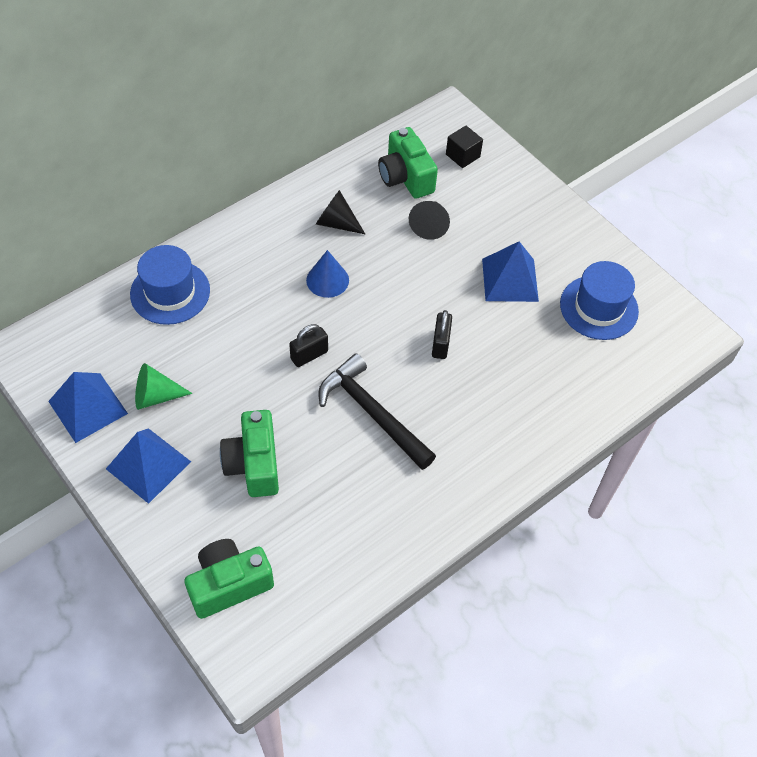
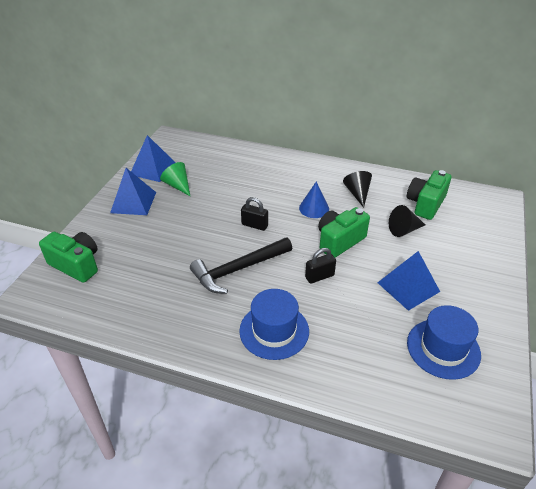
camera: 60 degrees right, 15 degrees down
blue hat [130,245,210,325] -> blue hat moved to [239,289,309,360]
green camera [220,410,279,497] -> green camera moved to [318,207,370,258]
black hammer [318,353,436,470] -> black hammer turned 135 degrees counterclockwise [190,237,292,294]
black cube [446,126,483,168] -> none

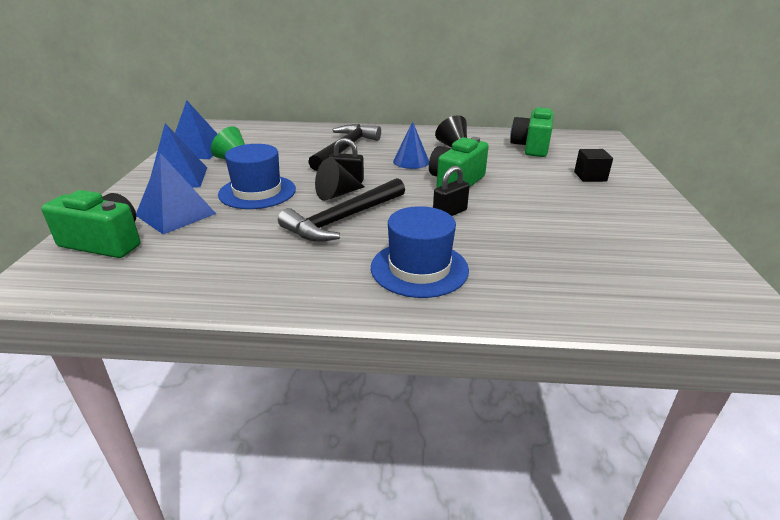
camera: 15 degrees left, 10 degrees down
blue pyramid [377,251,440,311] -> blue pyramid moved to [136,153,216,234]
black cone [389,205,425,237] -> black cone moved to [315,158,365,201]
blue hat [407,305,481,380] -> blue hat moved to [218,144,296,209]
none -> black hammer [308,124,381,171]
none -> black cube [574,149,613,182]

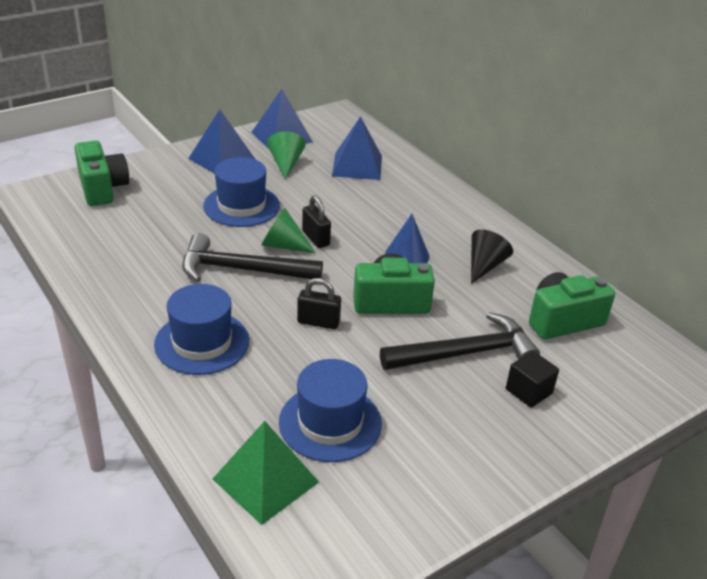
camera: 50 degrees right, 5 degrees up
blue pyramid [136,153,216,234] -> blue pyramid moved to [332,116,382,180]
black hammer [308,124,381,171] -> black hammer moved to [380,312,540,370]
black cone [315,158,365,201] -> green cone [261,208,316,253]
none -> green pyramid [213,421,319,525]
none -> blue hat [279,359,382,462]

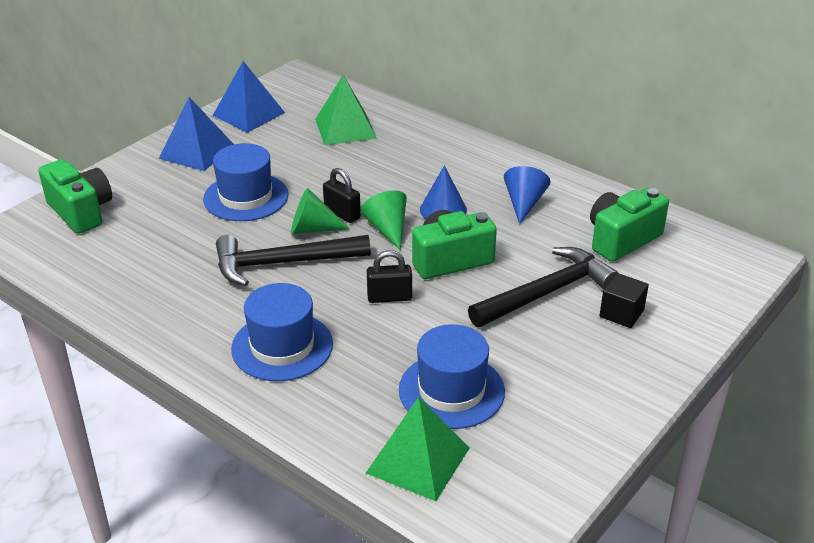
camera: 15 degrees left, 0 degrees up
green cone [267,132,306,179] -> green cone moved to [360,190,407,250]
blue pyramid [332,116,382,180] -> green pyramid [315,75,377,145]
black cone [471,230,513,284] -> blue cone [504,166,550,224]

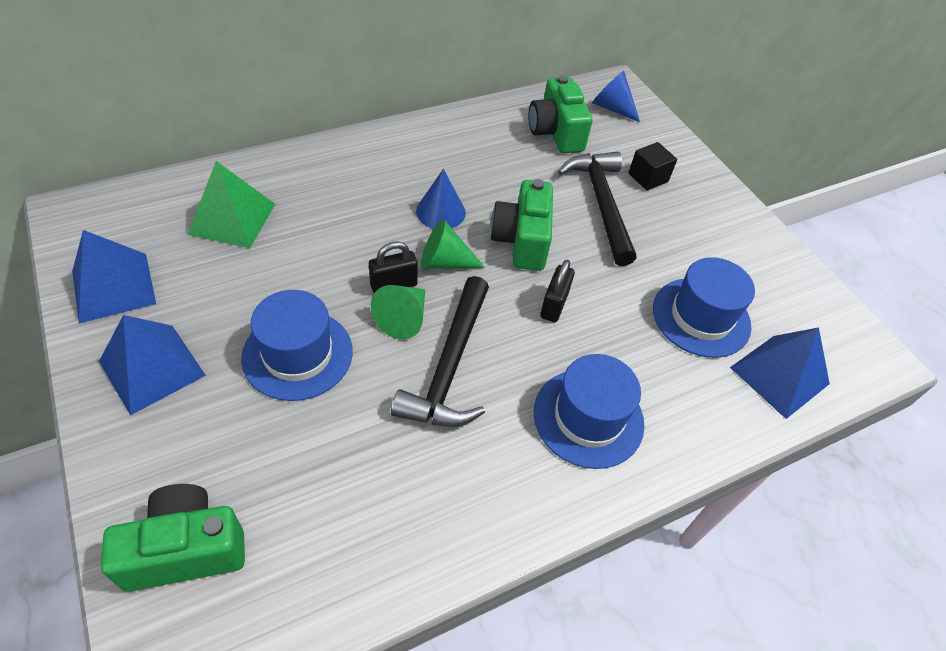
camera: 70 degrees left, 15 degrees up
green pyramid [366,397,470,501] -> blue pyramid [730,327,830,419]
blue cone [504,166,550,224] -> blue cone moved to [592,71,640,122]

